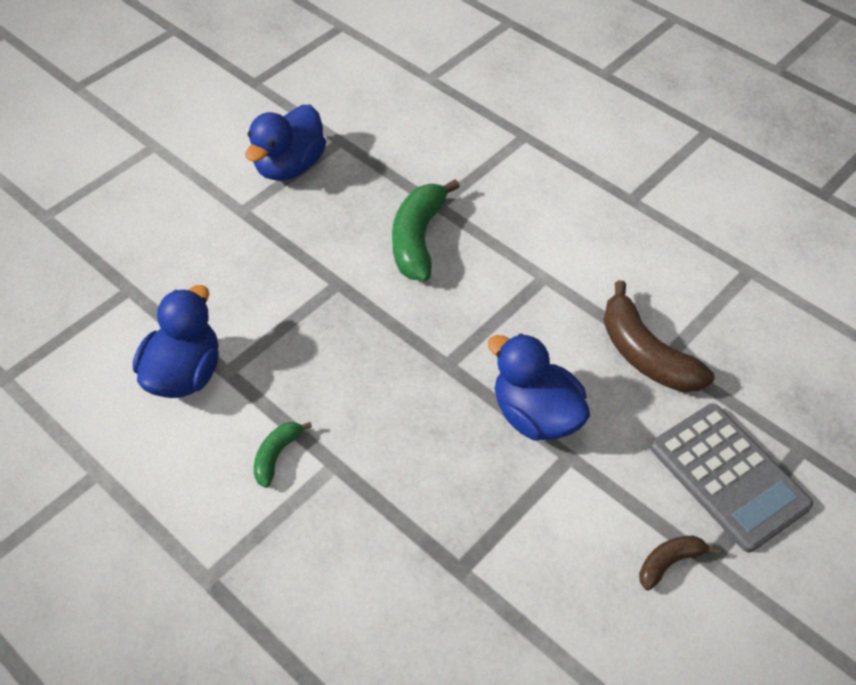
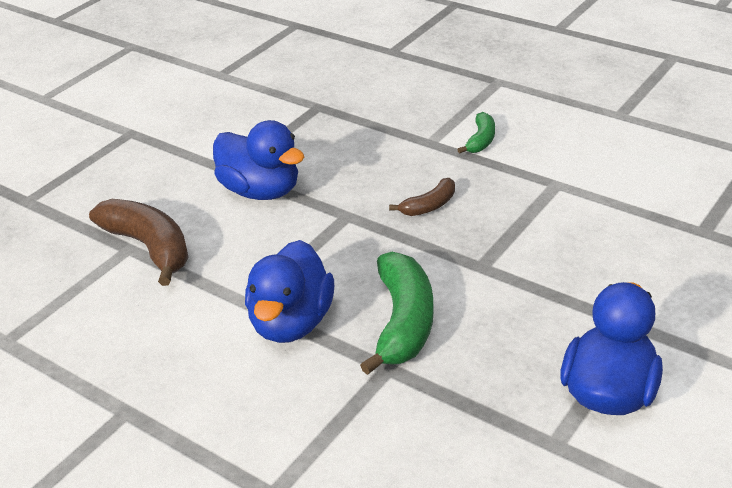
camera: 175 degrees right, 15 degrees down
blue duck [133,285,219,398] -> blue duck moved to [245,240,334,343]
brown banana [639,536,719,590] -> brown banana moved to [389,178,455,216]
grey calculator [650,404,813,552] -> none

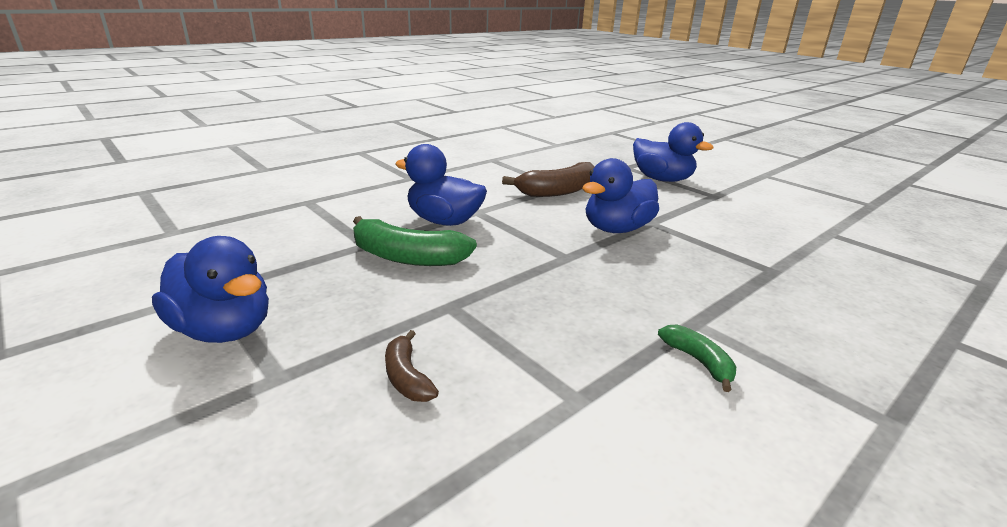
camera: 100 degrees right, 10 degrees down
brown banana [389,178,455,216] -> brown banana moved to [385,330,439,402]
green banana [457,112,495,154] -> green banana turned 150 degrees counterclockwise [658,325,736,392]
none -> blue duck [633,122,714,182]

